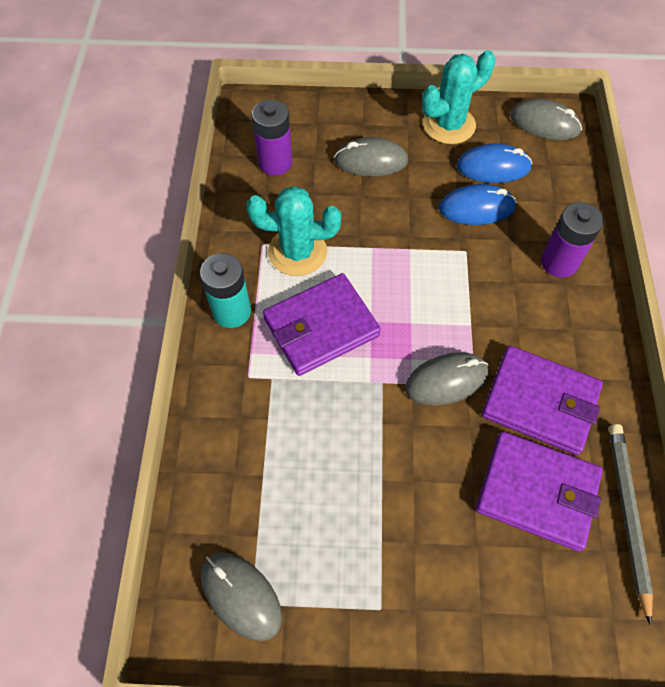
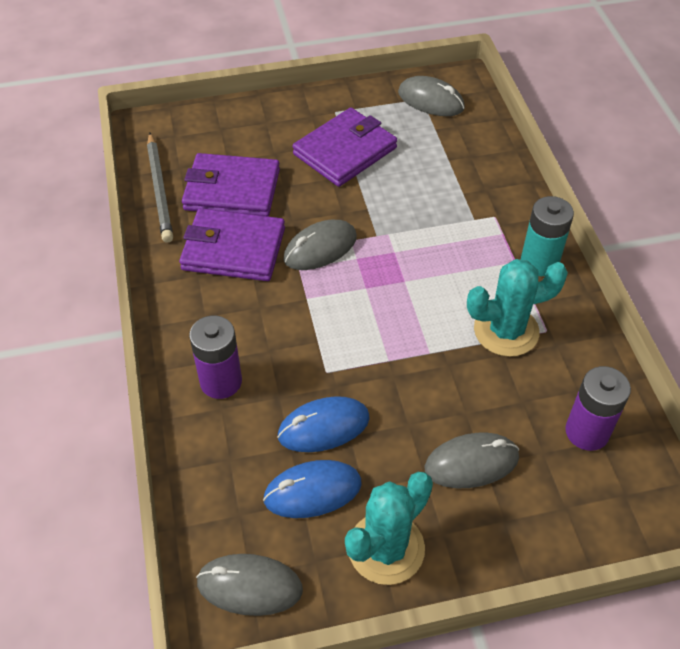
camera: 165 degrees right, 10 degrees down
purple wallet [263,273,381,376] -> purple wallet moved to [293,108,397,187]

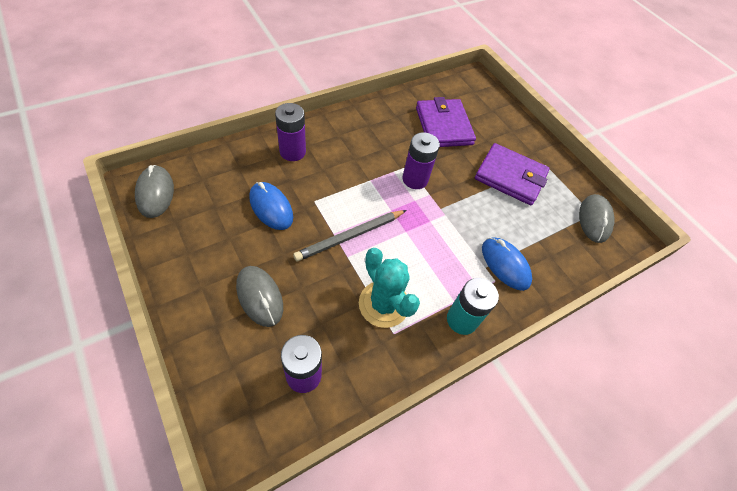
camera: 65 degrees right, 5 degrees up
grey pencil [147,133,173,242] -> grey pencil moved to [293,210,407,261]
purple wallet [179,208,285,281] -> none
blue mouse [263,460,362,518] -> blue mouse moved to [482,238,532,291]
grey mouse [283,220,357,270] -> purple battery [402,132,440,189]
turquoise cactus [345,472,433,585] -> none

